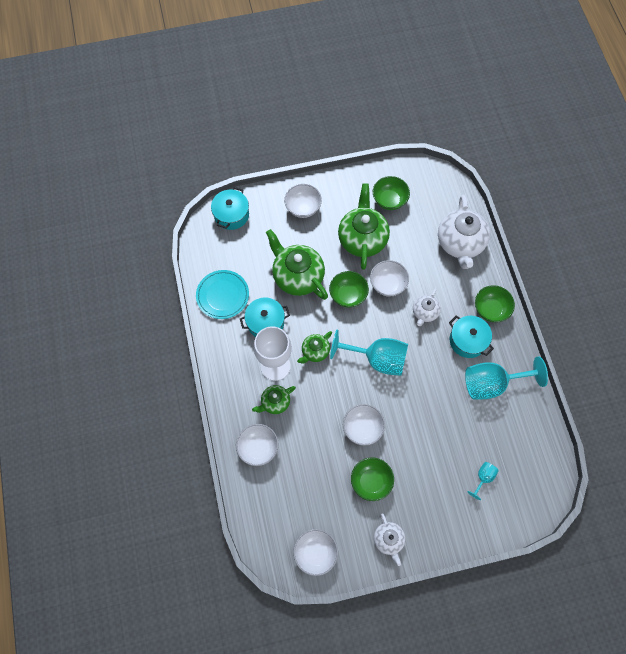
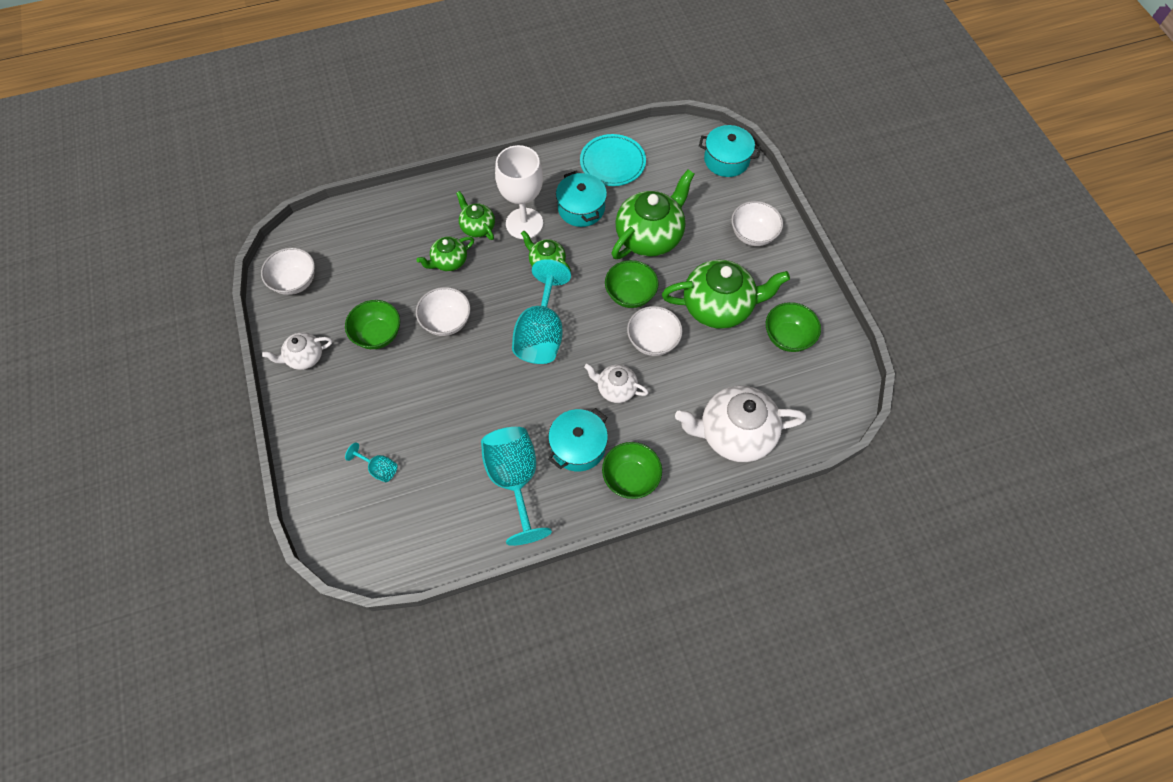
camera: 85 degrees right, 5 degrees down
white bowl [236,424,278,466] -> none
none -> green teapot [417,236,474,271]

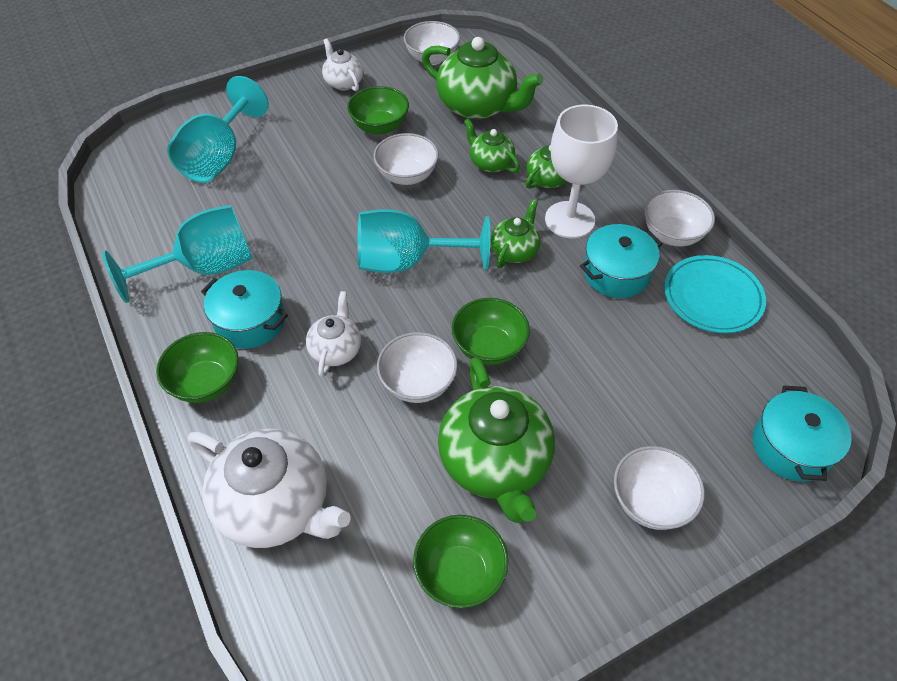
camera: 80 degrees right, 10 degrees down
turquoise goblet [345,442,397,482] -> turquoise goblet [167,76,269,183], size x2.18
green teapot [612,169,694,259] -> green teapot moved to [422,37,543,120]
white teapot [675,386,806,462] -> white teapot turned 135 degrees clockwise [188,429,351,548]
none -> white bowl [644,190,715,247]

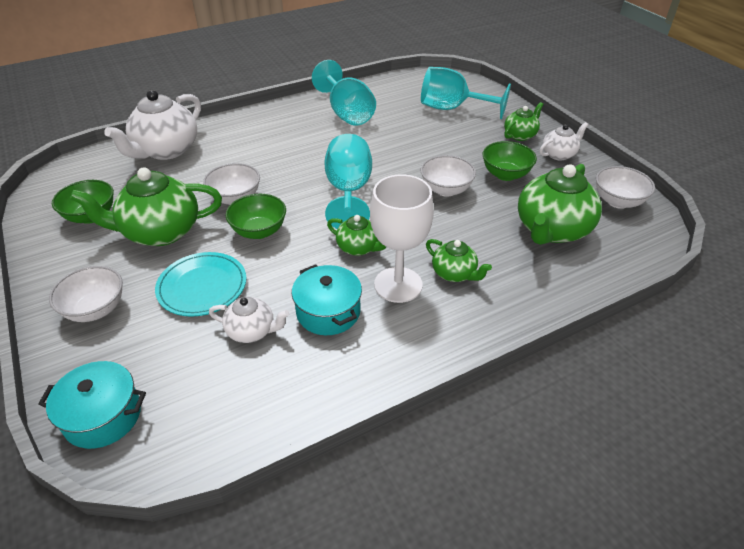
camera: 90 degrees right, 10 degrees down
green bowl [156,332,239,403] -> none
turquoise pot [201,270,288,349] -> none
white teapot [306,291,361,377] -> white teapot moved to [209,297,289,343]
green teapot [464,118,520,173] -> green teapot moved to [504,102,543,141]
white bowl [644,190,715,247] -> none
turquoise plate [664,255,766,333] -> turquoise plate moved to [155,252,246,317]

